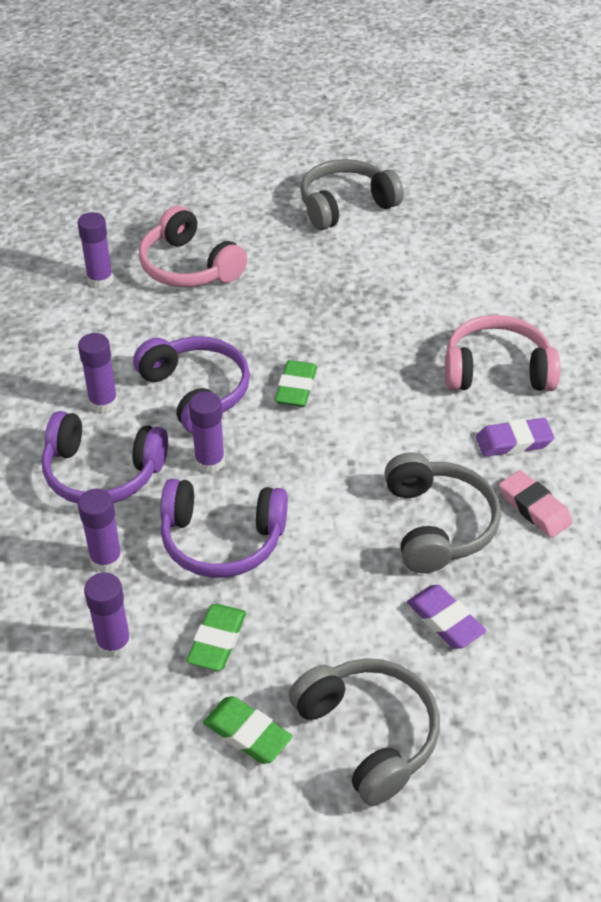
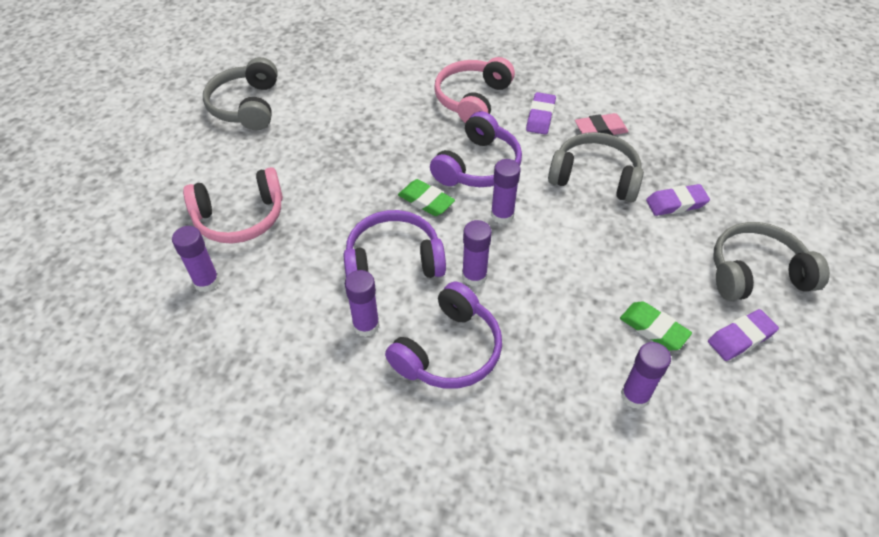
camera: 65 degrees left, 5 degrees up
purple glue stick [78,488,123,573] -> purple glue stick moved to [491,159,520,224]
purple headphones [160,479,288,578] -> purple headphones moved to [430,111,522,187]
green eraser [203,696,292,764] -> purple eraser [708,309,779,361]

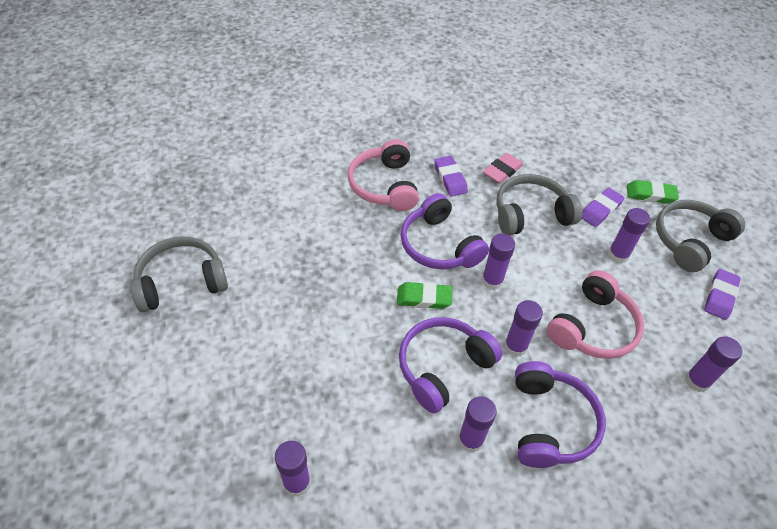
camera: 35 degrees left, 0 degrees up
pink headphones [183,167,283,243] -> pink headphones moved to [547,270,644,359]
grey headphones [203,57,278,130] -> grey headphones turned 105 degrees clockwise [130,236,228,312]
purple headphones [430,111,522,187] -> purple headphones turned 150 degrees clockwise [401,193,489,269]
green eraser [620,301,692,350] -> green eraser moved to [627,180,679,204]
none -> purple glue stick [608,208,650,263]

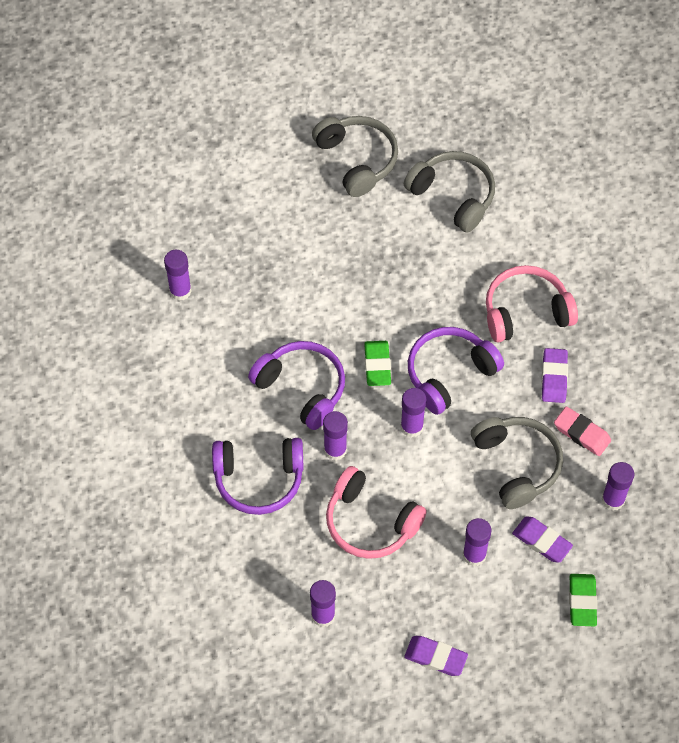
camera: 85 degrees right, 10 degrees up
purple eraser [434,156,468,196] -> purple eraser turned 60 degrees counterclockwise [542,348,568,403]
purple glue stick [458,396,497,453] -> purple glue stick moved to [602,462,634,511]
grey headphones [656,200,745,272] -> grey headphones moved to [404,151,495,233]

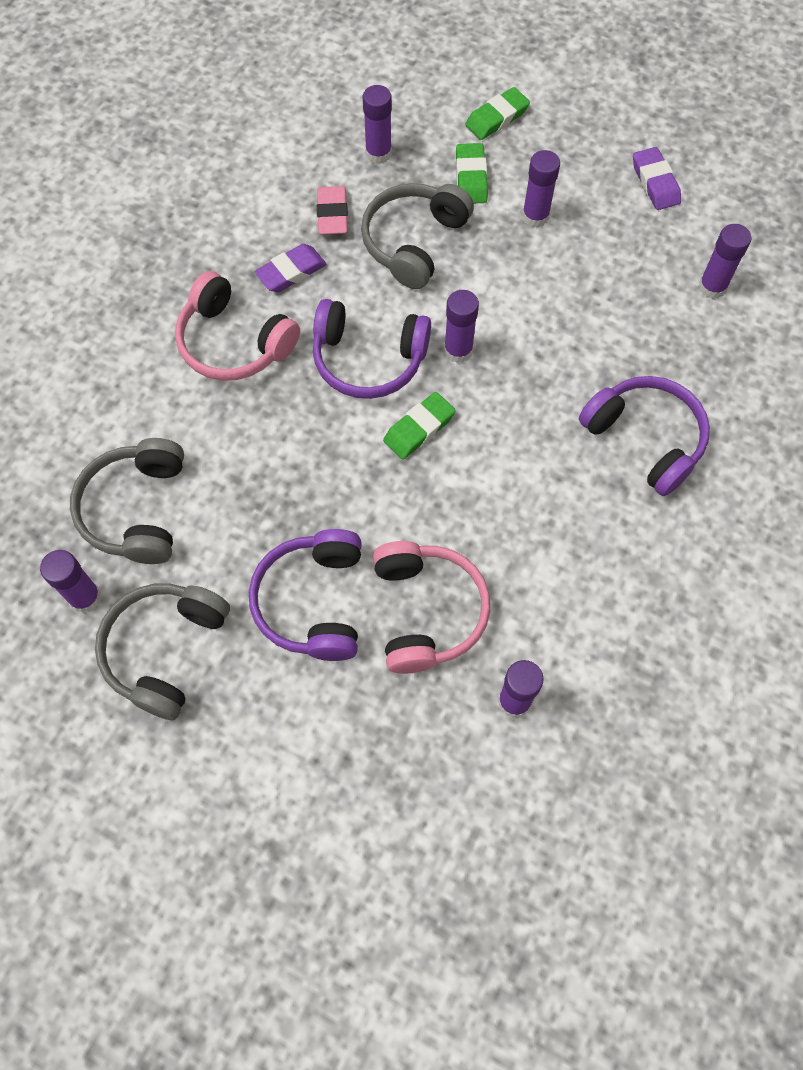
camera: 130 degrees left, 5 degrees up
purple headphones [248,341,345,430] -> purple headphones moved to [249,529,362,661]
purple glue stick [323,411,348,461] -> purple glue stick moved to [40,550,101,613]
pink headphones [326,466,427,559] -> pink headphones moved to [373,541,490,674]
purple eraser [512,517,573,563] -> green eraser [456,143,488,203]

